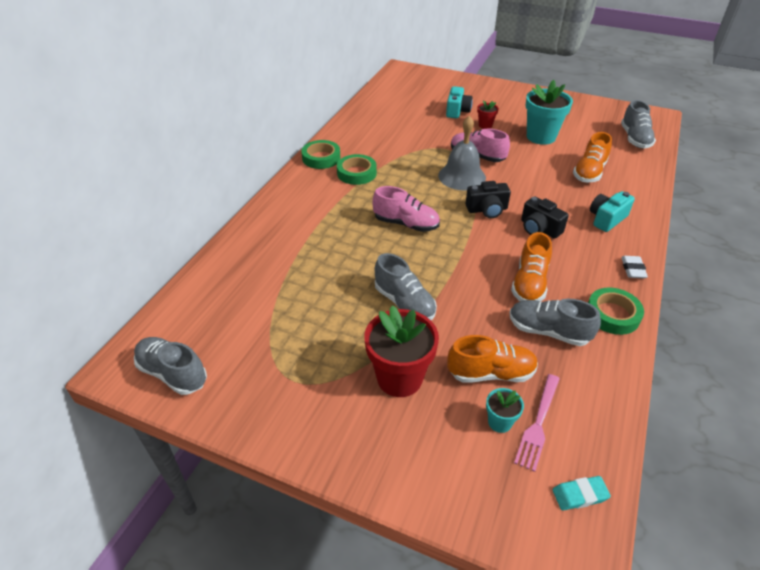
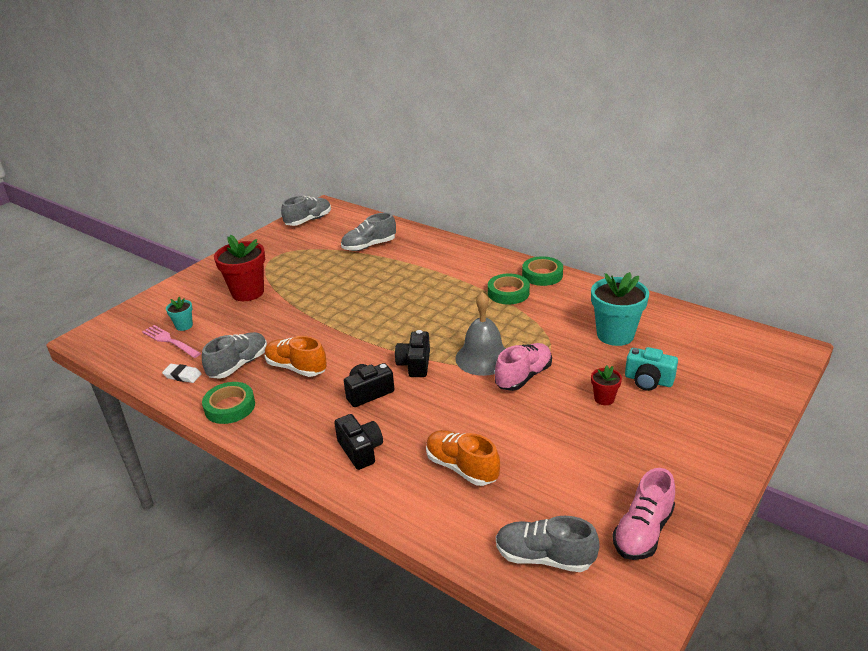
camera: 105 degrees right, 10 degrees down
pink shoe [372,186,440,232] -> pink shoe moved to [612,468,675,560]
grey shoe [375,253,437,321] -> grey shoe moved to [341,213,396,251]
orange shoe [447,335,538,383] -> none
turquoise flower pot [525,80,573,145] -> turquoise flower pot moved to [591,272,649,346]
turquoise eraser [553,476,611,511] -> none
turquoise camera [590,191,635,232] -> black camera [334,414,383,470]
white eraser [621,256,648,278] -> white eraser moved to [162,364,202,383]

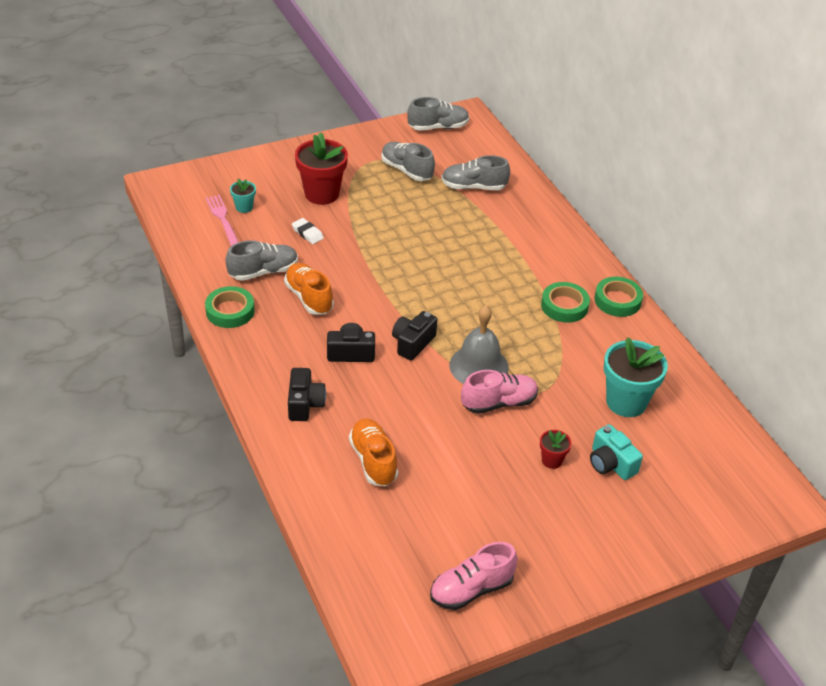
camera: 25 degrees right, 10 degrees up
white eraser [162,364,202,383] -> white eraser moved to [292,218,324,244]
grey shoe [496,516,600,572] -> grey shoe moved to [381,142,435,181]

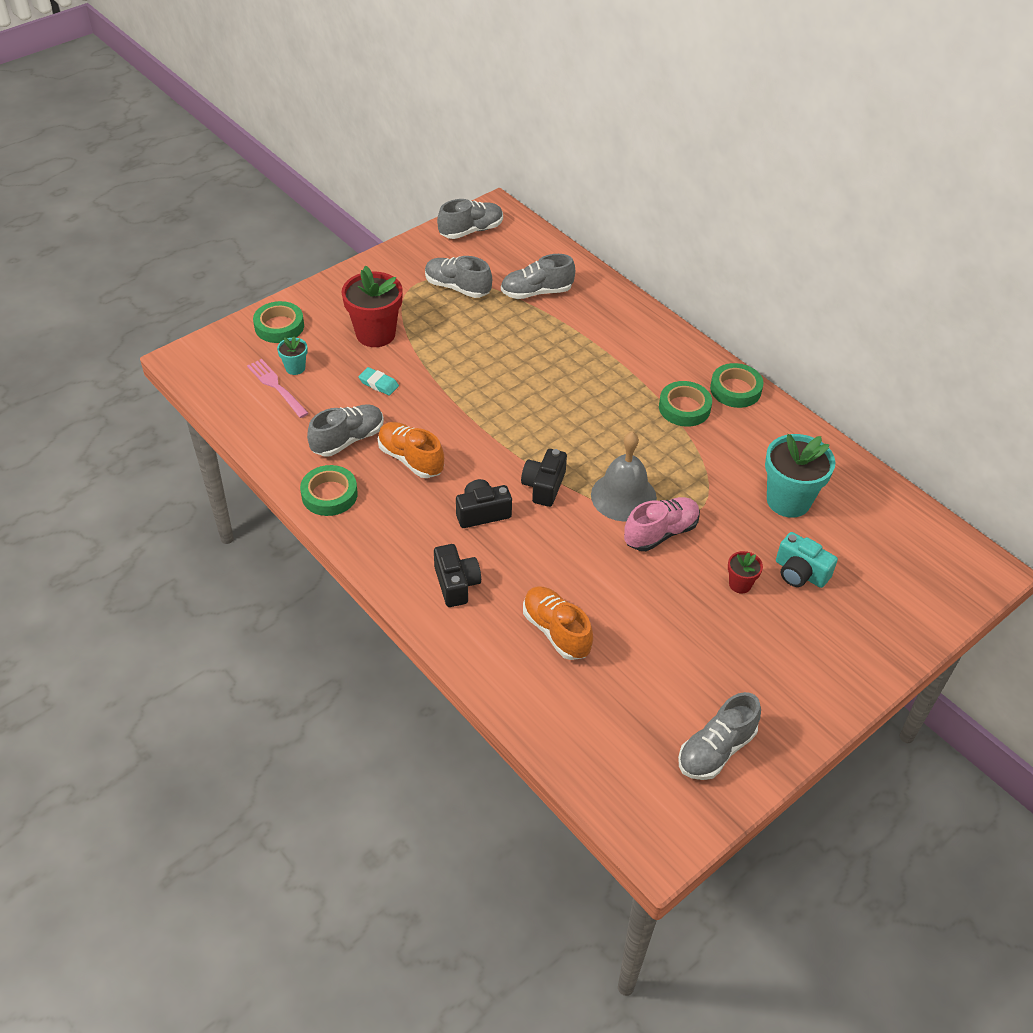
camera: 15 degrees left, 5 degrees up
white eraser [292,218,324,244] -> turquoise eraser [358,367,399,396]
pink shoe [430,542,518,610] -> grey shoe [678,692,761,780]
none -> green tape [253,301,304,343]

